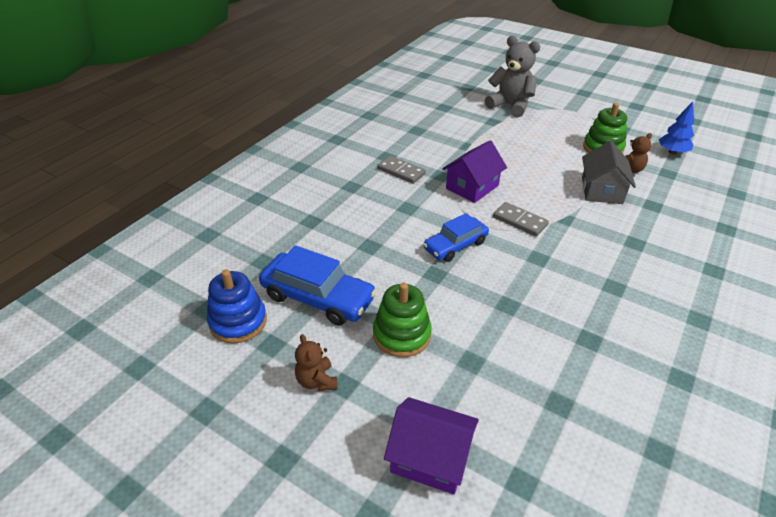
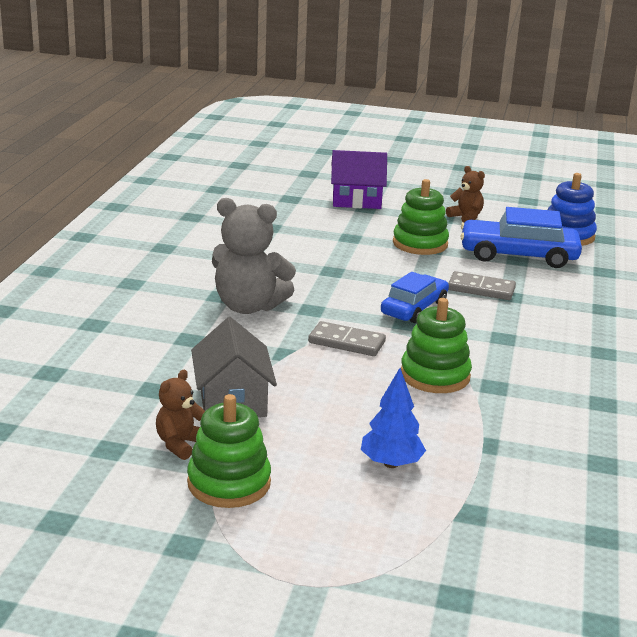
camera: 160 degrees right, 15 degrees down
grey domino [377,156,426,184] -> grey domino moved to [448,271,516,300]
purple house [442,140,507,203] -> green stacking toy [401,298,472,393]
grey teddy bear [485,36,540,117] -> grey teddy bear moved to [212,198,296,314]
blue tree [659,102,694,154] -> blue tree moved to [361,368,426,468]

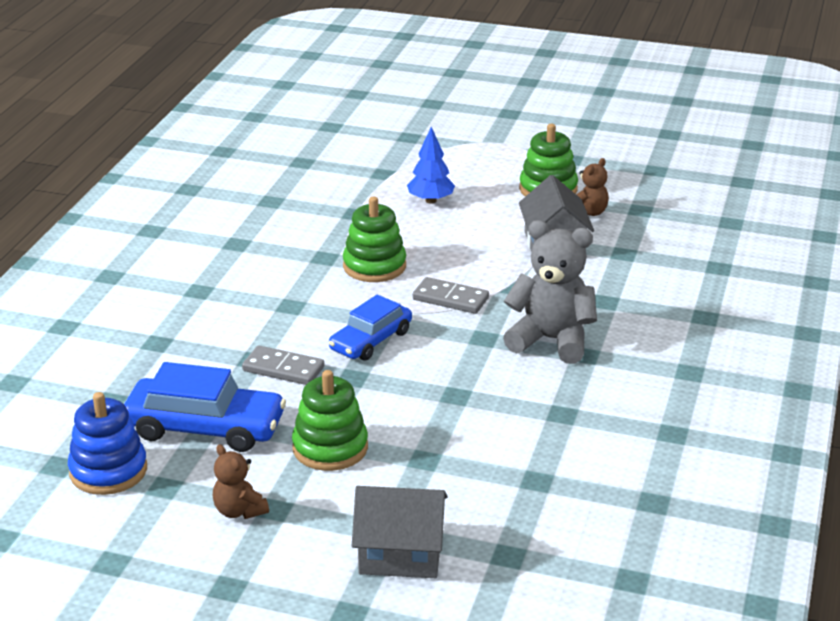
camera: 175 degrees left, 5 degrees up
purple house [331,150,387,209] -> grey house [352,486,447,578]

